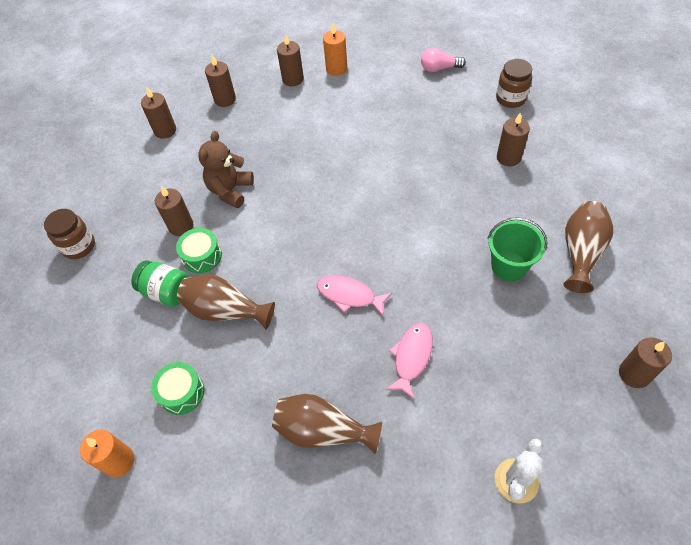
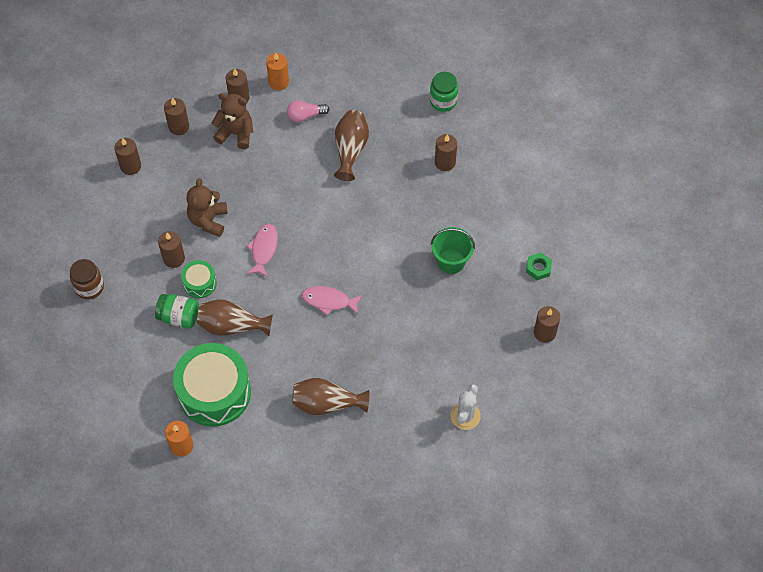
camera: 15 degrees left, 5 degrees up
green drum [151,362,205,415] -> green drum [173,343,251,427], size x2.10
pink fish [385,323,433,400] -> pink fish moved to [247,224,278,277]
pink light bulb [421,48,466,72] -> pink light bulb moved to [287,100,329,122]
brown jar [496,59,532,108] -> green jar [430,72,458,112]
brown vase [563,201,613,293] -> brown vase moved to [334,110,369,181]
none -> brown teddy bear [212,93,253,149]
none -> green nut [526,252,552,280]

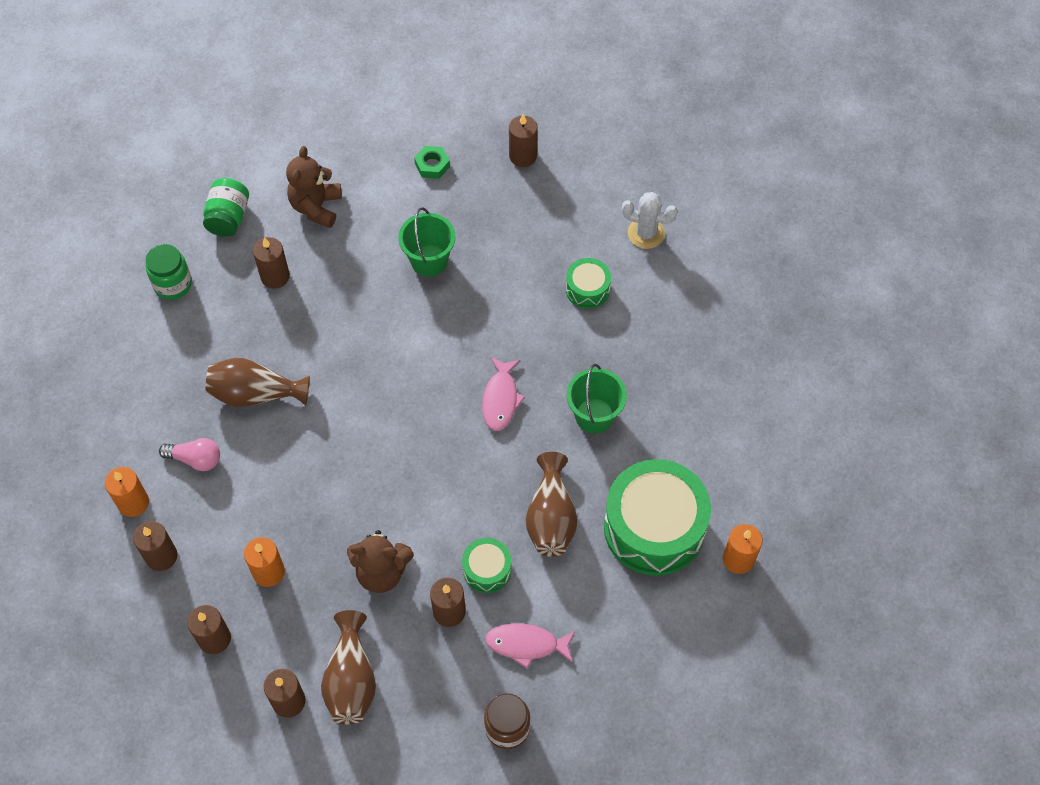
camera: 95 degrees left, 0 degrees up
green jar [155,294,199,329] -> green jar moved to [203,178,249,237]
brown teddy bear [212,93,253,149] -> brown teddy bear moved to [286,146,342,228]
pink fish [247,224,278,277] -> pink fish moved to [485,623,575,668]
pink light bulb [287,100,329,122] -> pink light bulb turned 60 degrees counterclockwise [159,438,220,471]
brown vase [292,378,370,415] -> brown vase moved to [321,610,376,725]
none -> orange candle [244,537,285,587]
none -> green drum [566,258,611,309]
none -> green bucket [567,364,627,433]

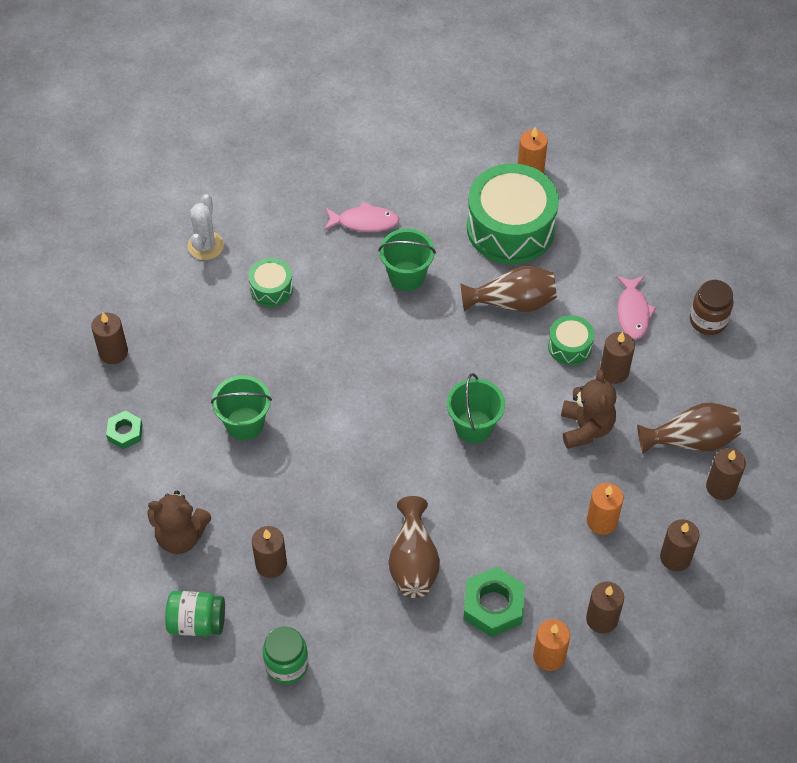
camera: 95 degrees left, 5 degrees down
pink light bulb [159,438,220,471] -> green nut [463,567,525,637]
pink fish [482,357,525,431] -> pink fish moved to [324,202,399,232]
none -> green bucket [447,373,505,443]

